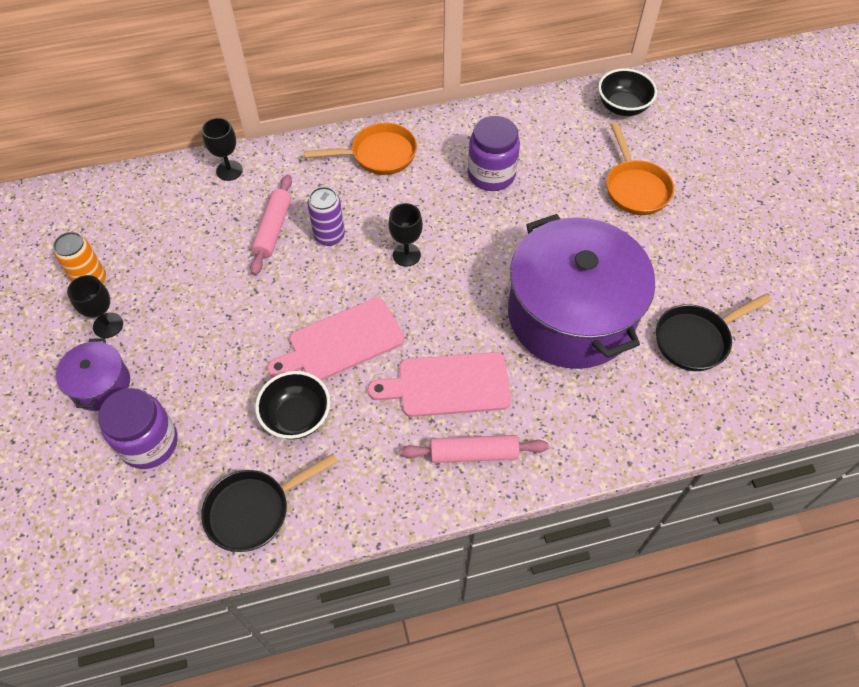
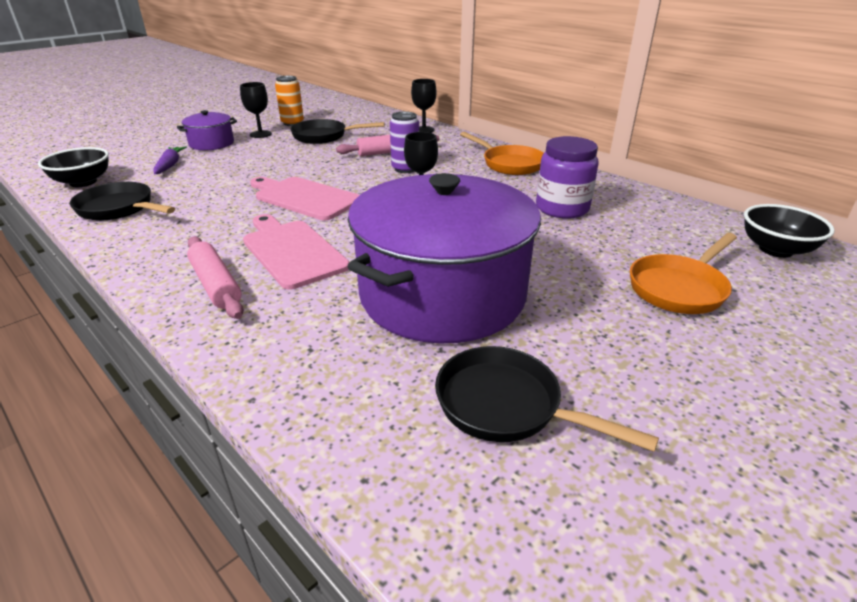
camera: 60 degrees right, 25 degrees down
purple jar [98,388,177,469] -> purple carrot [153,146,187,174]
black bowl [255,371,330,440] -> black bowl moved to [38,147,109,187]
none -> black pan [290,119,385,144]

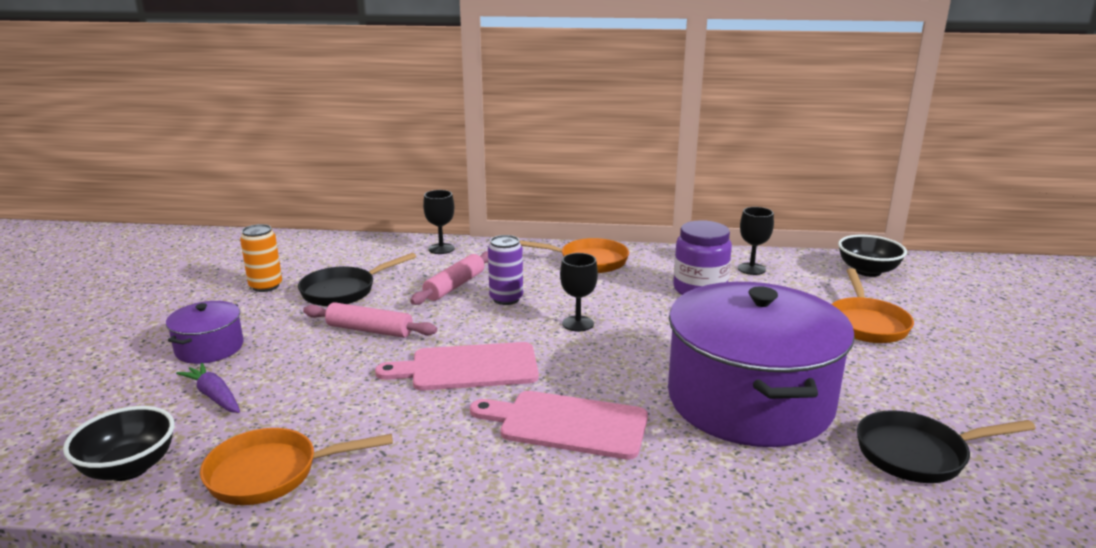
camera: 40 degrees left, 10 degrees down
black pan [70,182,175,221] -> orange pan [200,428,393,505]
pink rolling pin [187,236,244,319] -> pink rolling pin moved to [303,302,437,338]
black goblet [240,82,272,138] -> black goblet moved to [738,207,774,275]

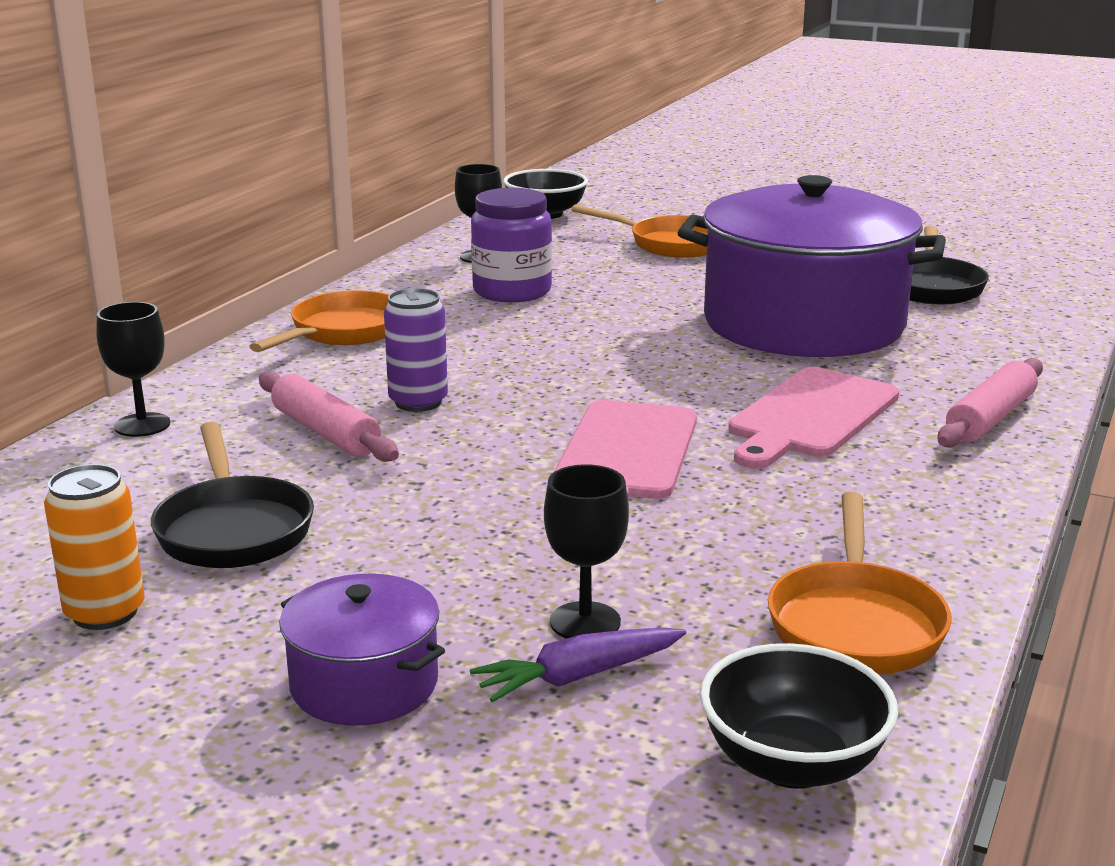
camera: 70 degrees left, 0 degrees up
pink rolling pin [303,302,437,338] -> pink rolling pin moved to [937,358,1043,447]
black goblet [560,253,598,332] -> black goblet moved to [544,464,629,639]

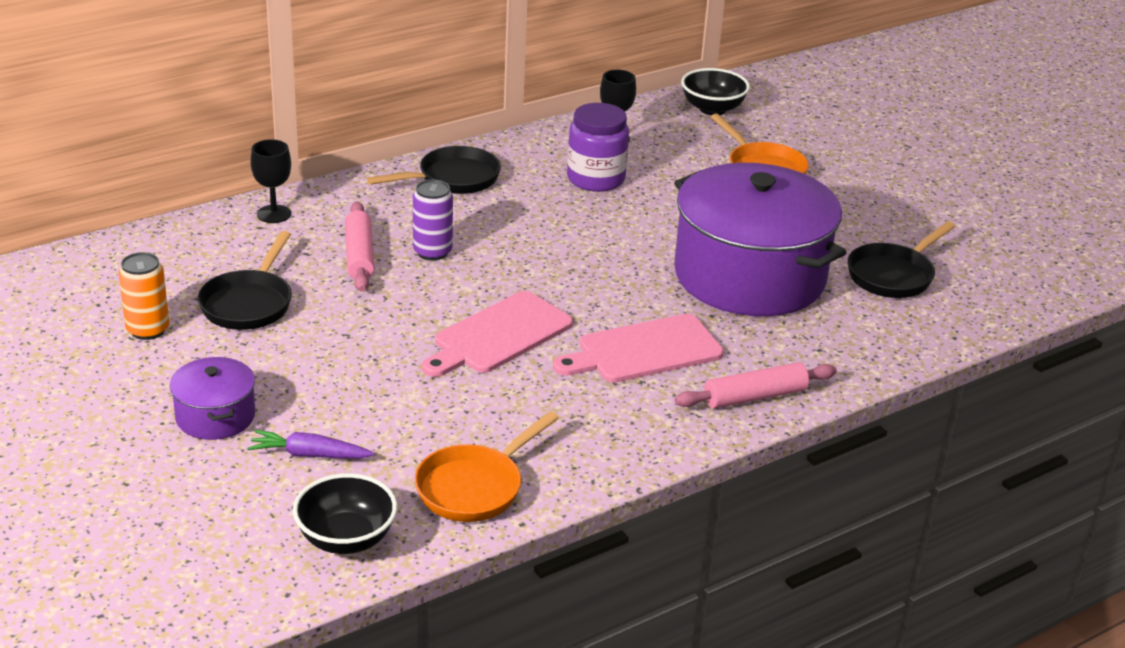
camera: 30 degrees right, 10 degrees up
orange pan [249,290,390,352] -> black pan [367,146,501,194]
black goblet [544,464,629,639] -> none

